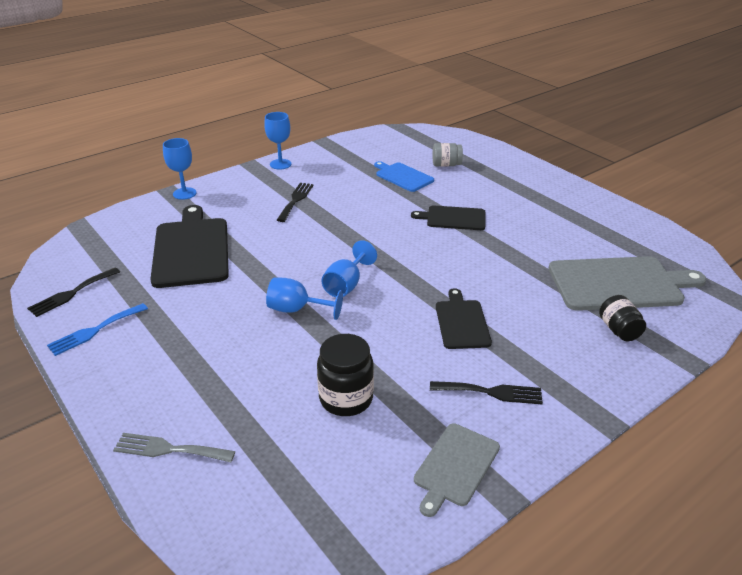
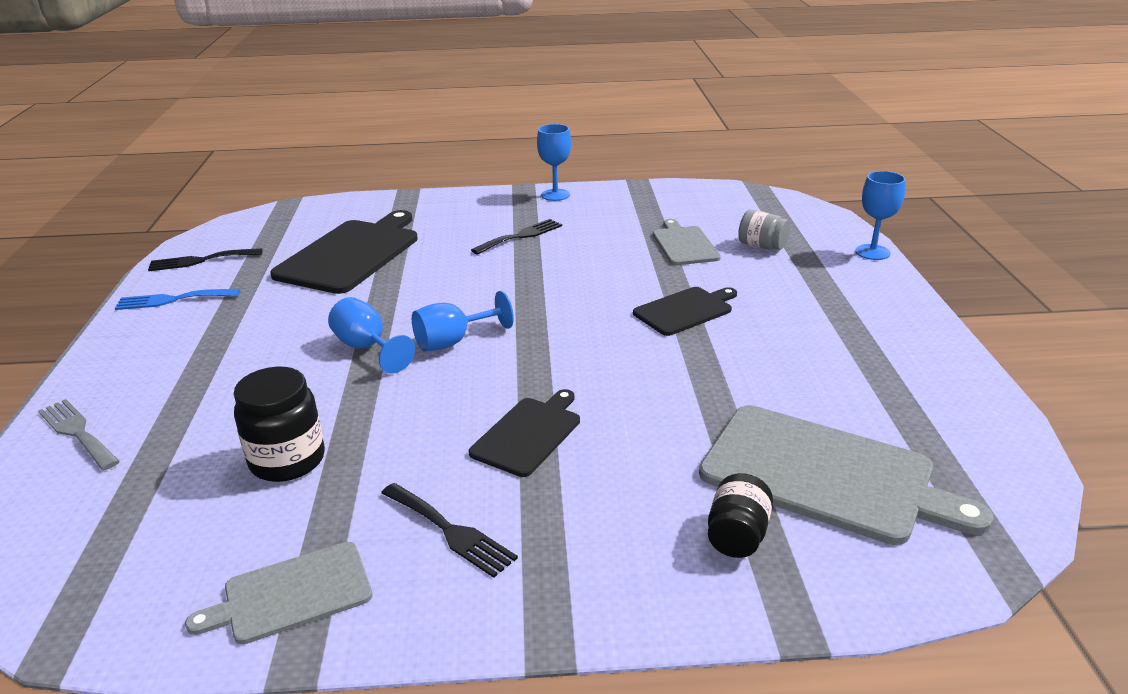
camera: 35 degrees right, 5 degrees down
blue goblet [163,138,197,200] -> blue goblet moved to [855,171,905,260]
blue cutting board [374,161,434,192] -> grey cutting board [653,219,721,265]
black cutting board [411,205,485,230] -> black cutting board turned 105 degrees clockwise [633,287,737,336]

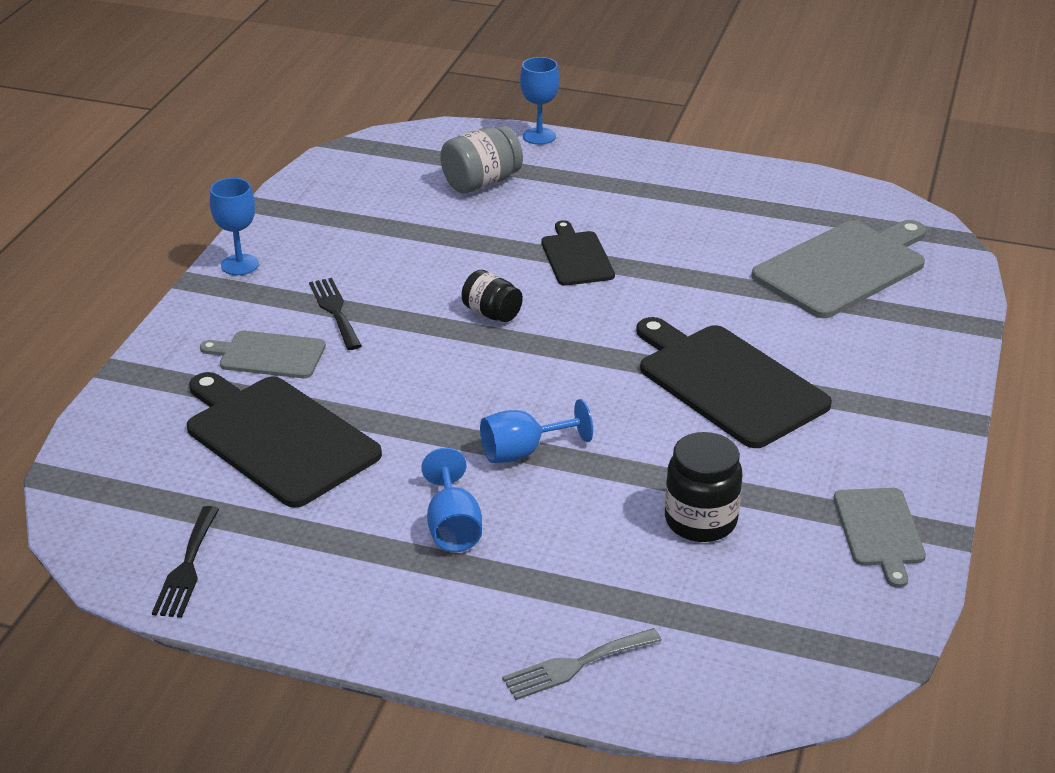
camera: 70 degrees left, 5 degrees up
blue fork [115,289,240,310] -> none
black fork [381,483,518,578] -> none
blue goblet [412,291,514,351] -> blue goblet moved to [421,448,482,552]
black cutting board [469,389,580,477] -> black cutting board [636,317,832,448], size x1.78
grey cutting board [653,219,721,265] -> grey cutting board moved to [200,331,326,378]
black jar [708,473,773,558] -> black jar moved to [462,270,523,322]
grey jar [738,210,790,250] -> grey jar [440,125,523,193], size x1.51

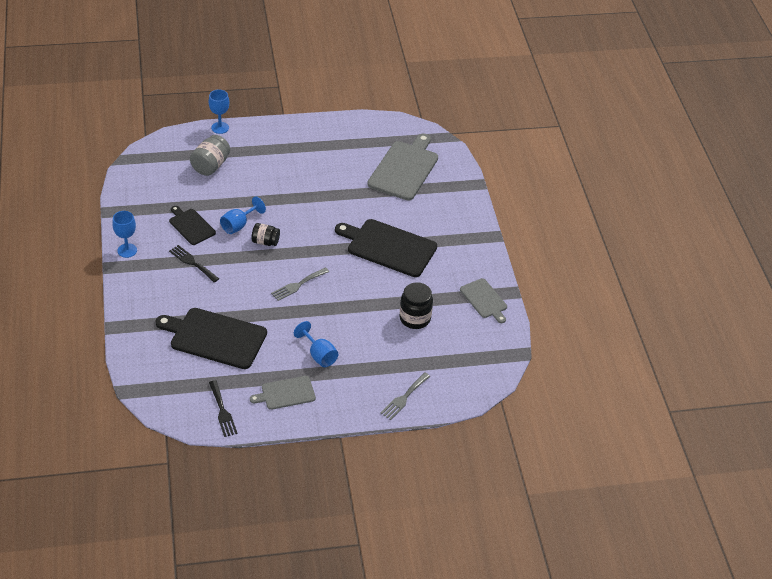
camera: 30 degrees left, 10 degrees up
grey cutting board [200,331,326,378] -> grey cutting board moved to [250,376,316,410]
blue goblet [480,399,593,463] -> blue goblet moved to [220,196,266,234]
black cutting board [541,220,615,286] -> black cutting board moved to [169,206,216,245]
none -> grey fork [271,267,329,301]

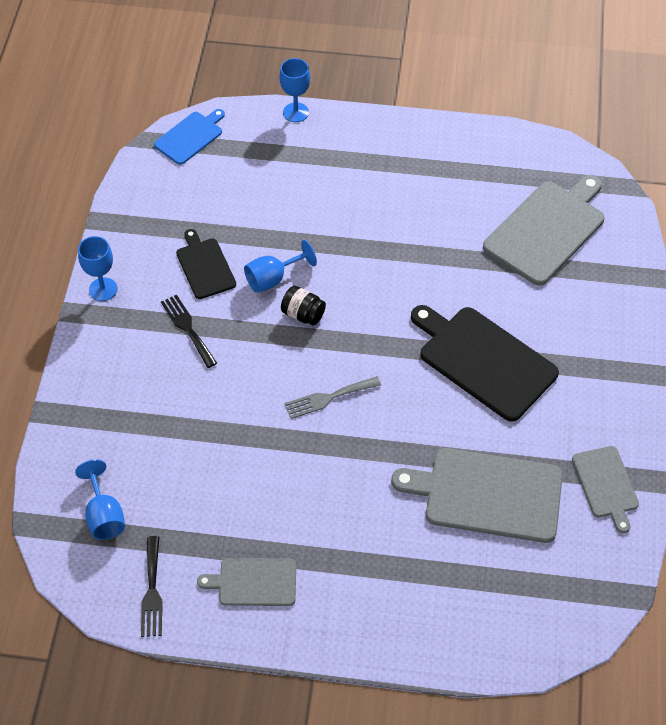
camera: 20 degrees right, 10 degrees up
black cutting board [155,308,267,369] -> none
grey jar [190,135,230,176] -> none
blue goblet [294,321,338,367] -> blue goblet moved to [75,459,125,540]
grey fork [380,372,430,420] -> none
black jar [400,282,433,329] -> grey cutting board [391,448,563,543]
none -> blue cutting board [154,109,225,165]

